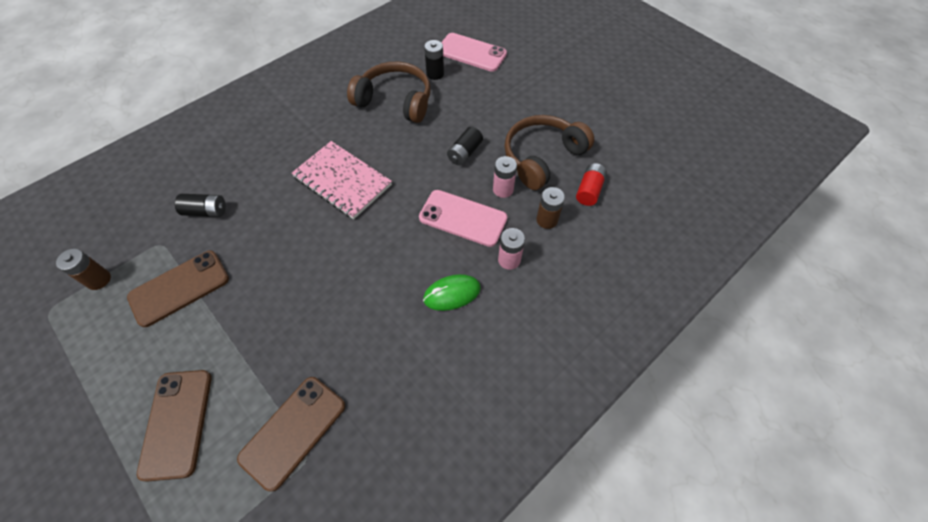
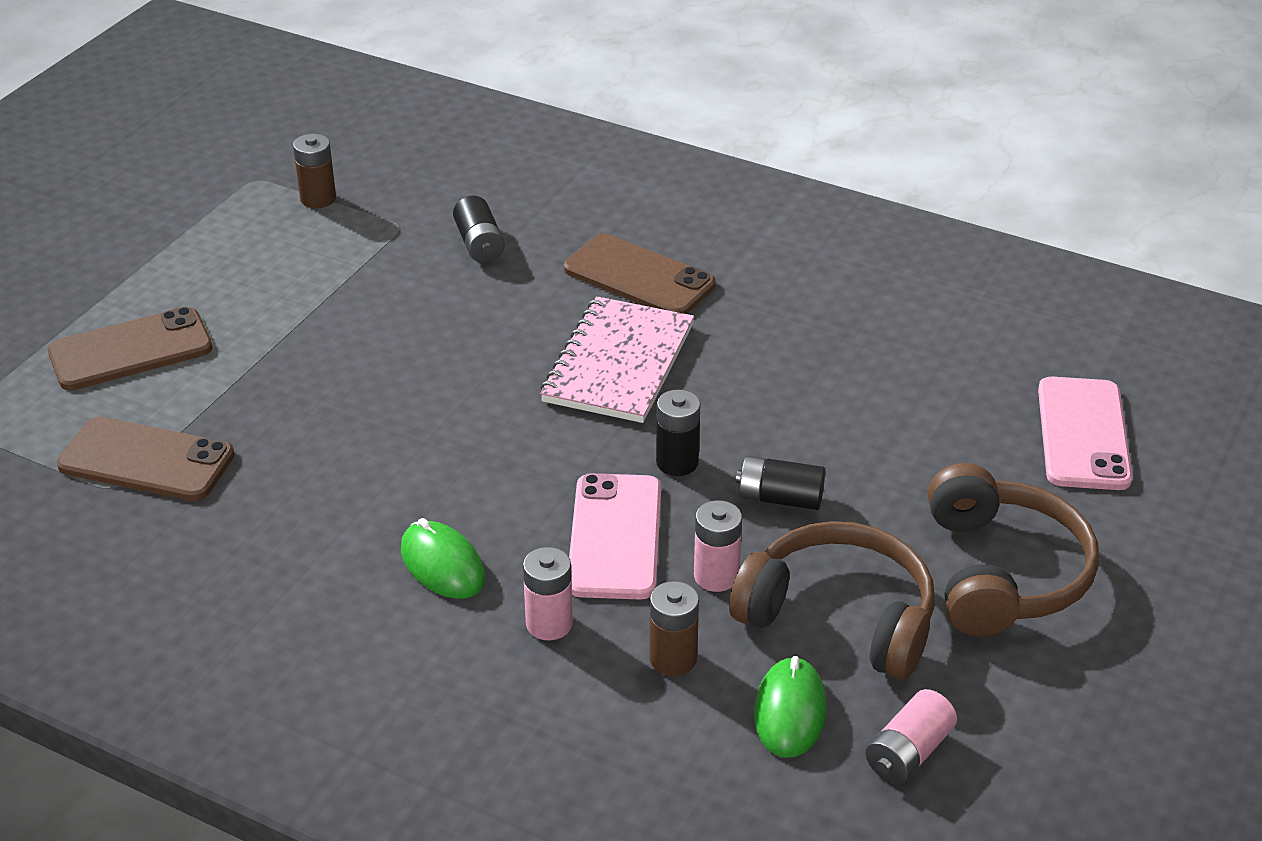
camera: 70 degrees right, 20 degrees down
brown phone [127,250,229,327] -> brown phone moved to [564,234,716,314]
brown headphones [347,62,430,123] -> brown headphones moved to [928,463,1099,637]
black battery [424,40,444,80] -> black battery moved to [656,390,700,476]
red battery [576,163,607,206] -> green mouse [754,656,826,758]
none -> pink battery [866,689,957,784]

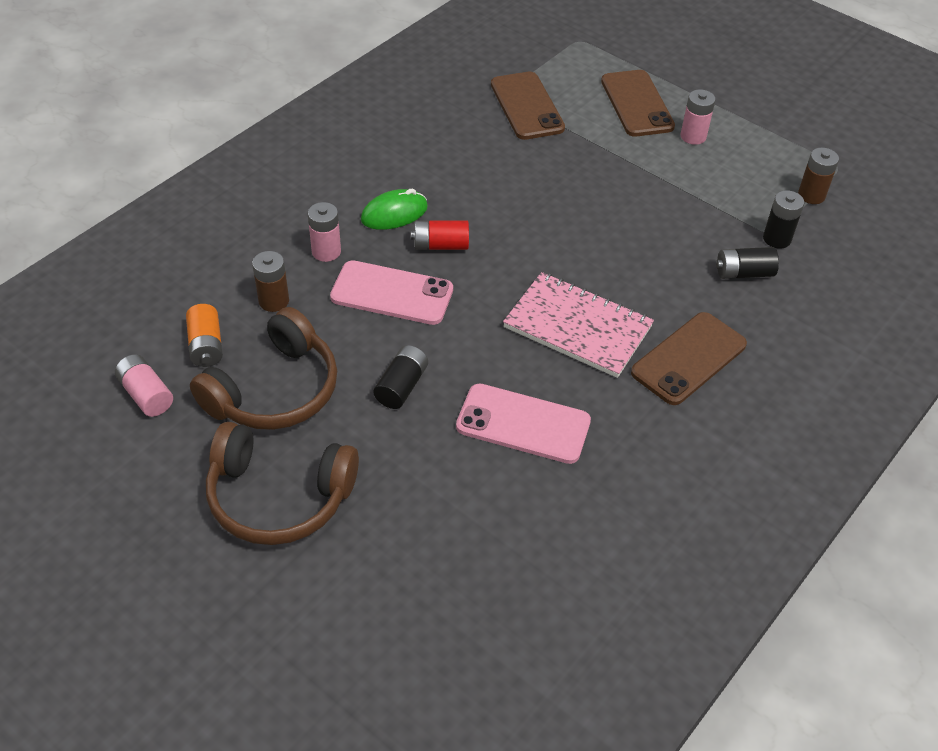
camera: 100 degrees right, 10 degrees up
brown phone [57,417,235,501] -> brown phone turned 45 degrees counterclockwise [491,72,565,140]
black battery [656,390,700,476] -> black battery moved to [763,190,804,249]
pink battery [694,500,742,592] -> pink battery moved to [680,89,716,145]
green mouse [754,656,826,758] -> orange battery [186,304,223,367]
pink phone [1038,377,1133,490] -> pink phone moved to [456,384,591,464]
none -> red battery [411,220,469,250]

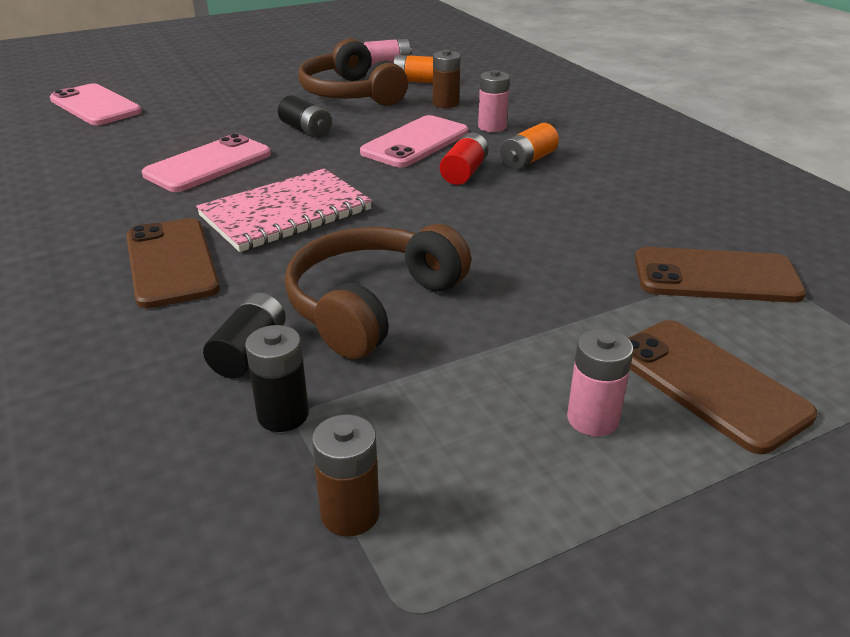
camera: 115 degrees right, 15 degrees down
brown headphones [206,422,359,545] -> brown headphones moved to [285,224,471,359]
green mouse [361,189,428,230] -> orange battery [500,123,559,170]
brown phone [601,70,675,137] -> brown phone turned 45 degrees clockwise [628,320,817,454]
none -> pink phone [50,83,142,125]

